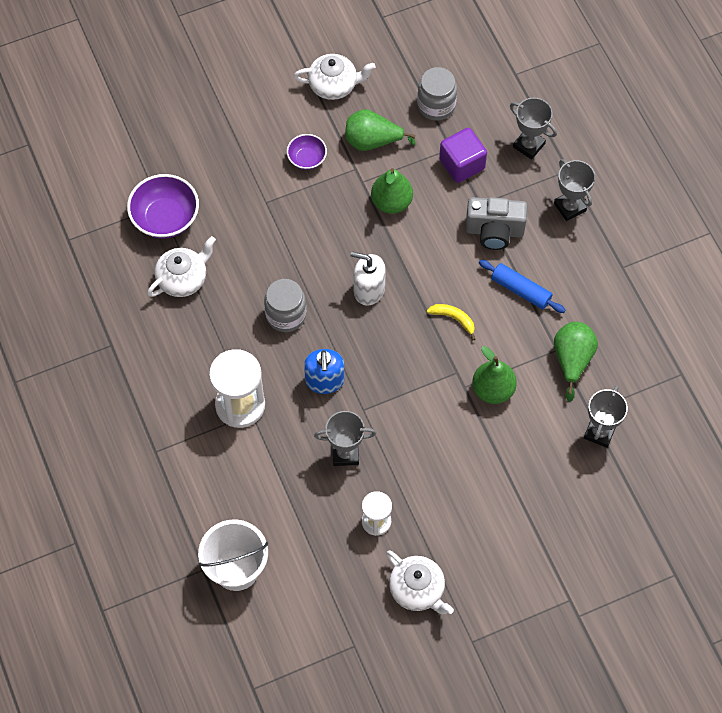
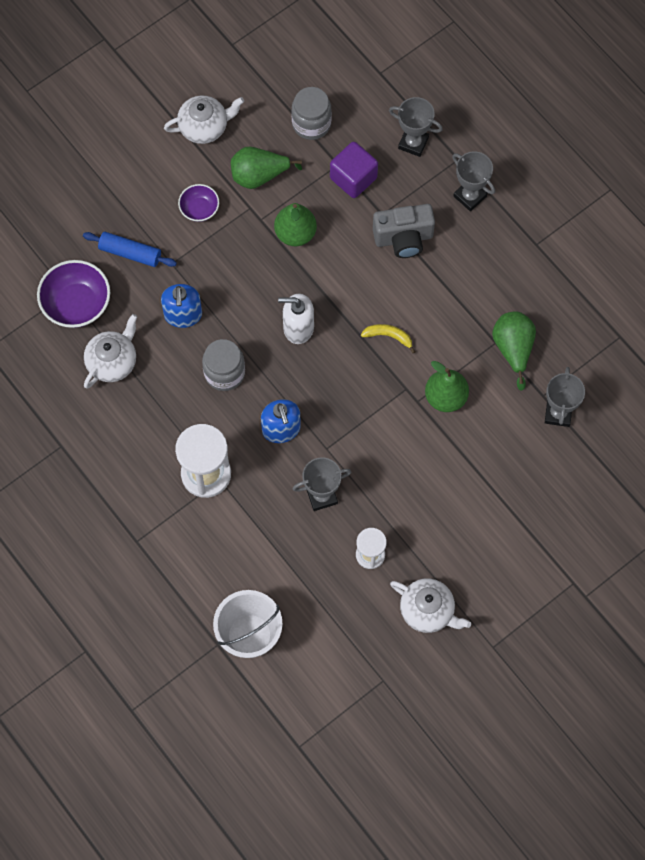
camera: 15 degrees left, 5 degrees up
blue rolling pin [479,260,565,313] -> blue rolling pin moved to [83,232,177,267]
none -> blue soap dispenser [161,284,202,328]

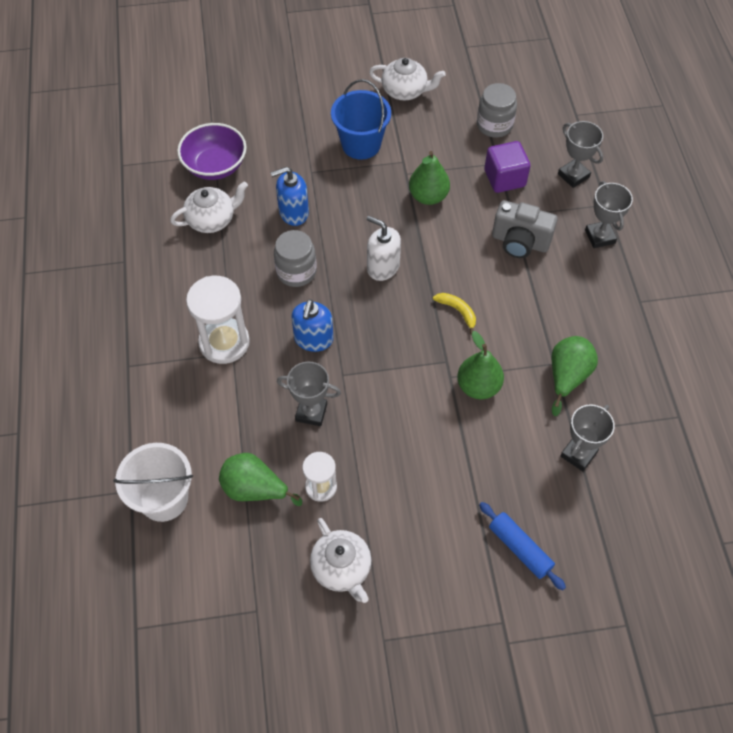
camera: 30 degrees right, 10 degrees down
blue rolling pin [83,232,177,267] -> blue rolling pin moved to [479,502,566,590]
blue soap dispenser [161,284,202,328] -> blue soap dispenser turned 45 degrees clockwise [270,167,309,226]
purple bowl [178,184,219,222] -> blue bucket [331,79,391,160]
green pear [231,146,302,189] -> green pear moved to [219,453,302,506]

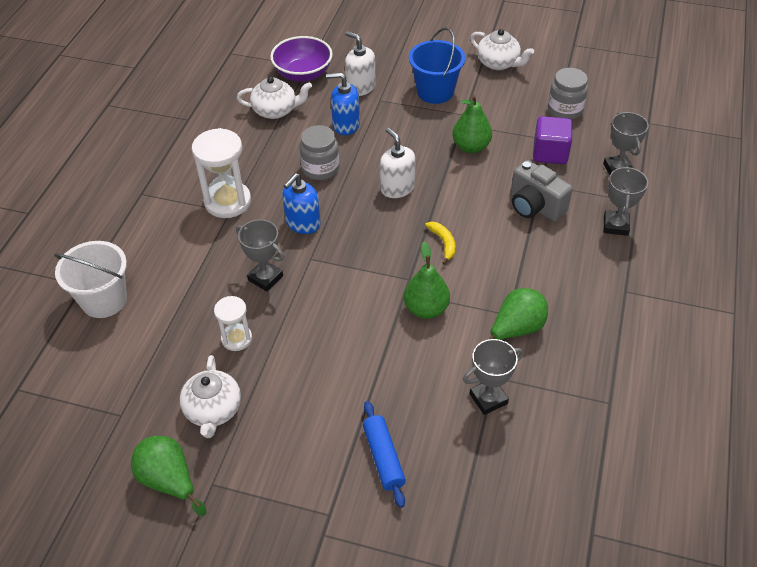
camera: 25 degrees right, 10 degrees down
green pear [219,453,302,506] -> green pear moved to [131,436,207,516]
none -> white soap dispenser [345,31,376,96]

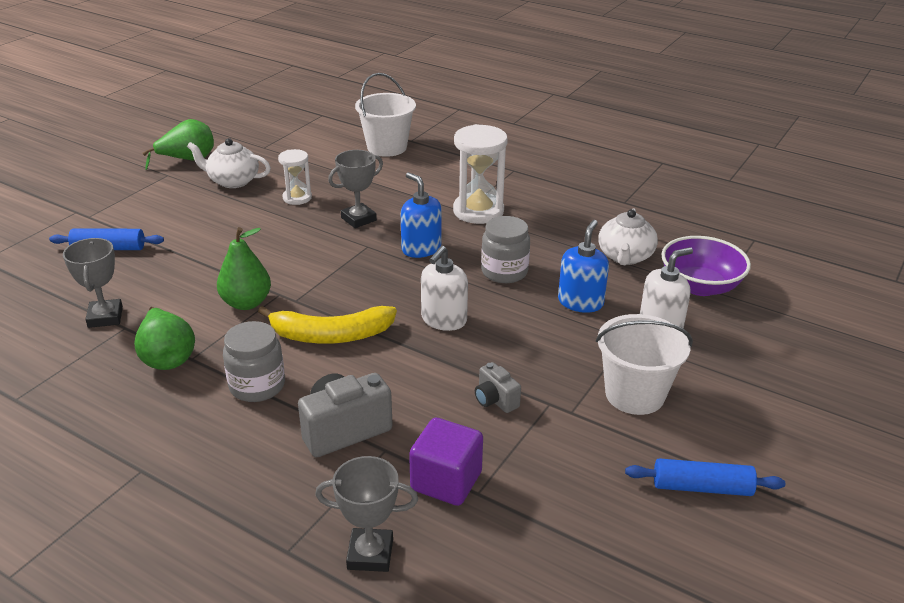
camera: 105 degrees right, 15 degrees down
white soap dispenser [380,128,416,198] -> white soap dispenser turned 135 degrees clockwise [421,246,468,331]
blue bucket [409,27,465,104] -> white bucket [596,314,693,415]
yellow banana [425,222,456,265] -> yellow banana [258,306,397,344], size x1.92
green pear [452,95,492,153] -> grey camera [475,362,521,413]
white teapot [470,29,534,70] -> blue rolling pin [625,458,785,496]
grey jar [548,68,588,120] -> grey jar moved to [223,321,285,402]
grey trophy [604,166,648,236] -> none

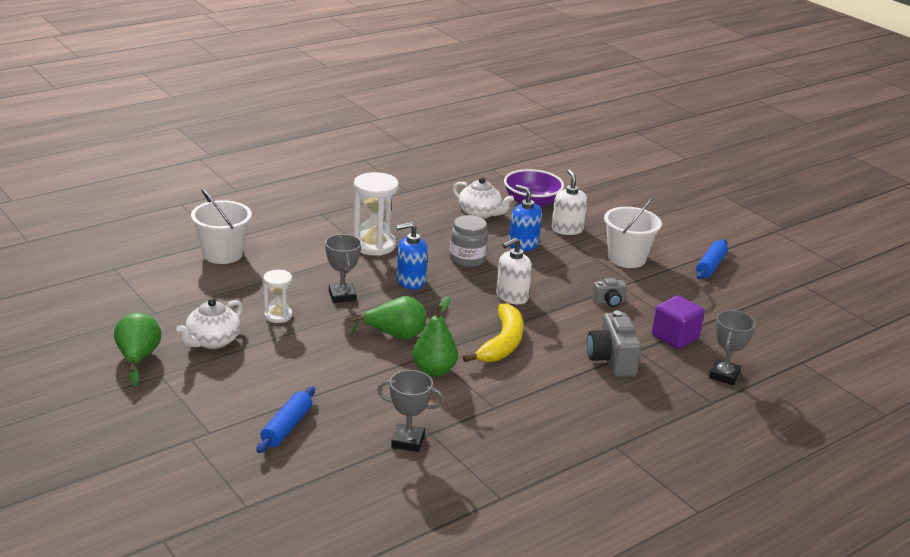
camera: 70 degrees left, 5 degrees down
green pear [134,307,195,370] -> green pear moved to [351,296,425,340]
grey jar [223,321,285,402] -> none
white soap dispenser [421,246,468,331] -> white soap dispenser turned 90 degrees clockwise [496,238,532,304]

